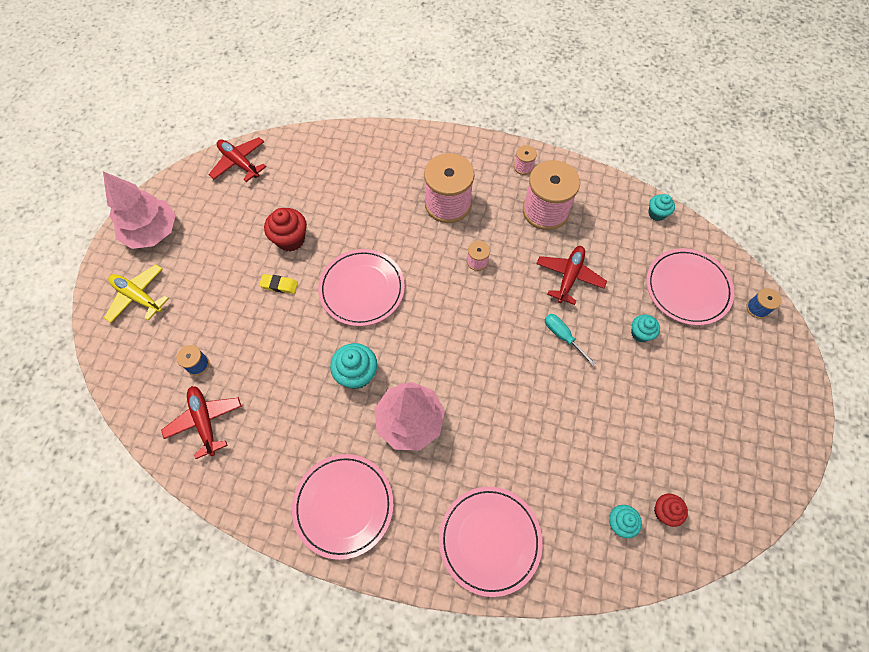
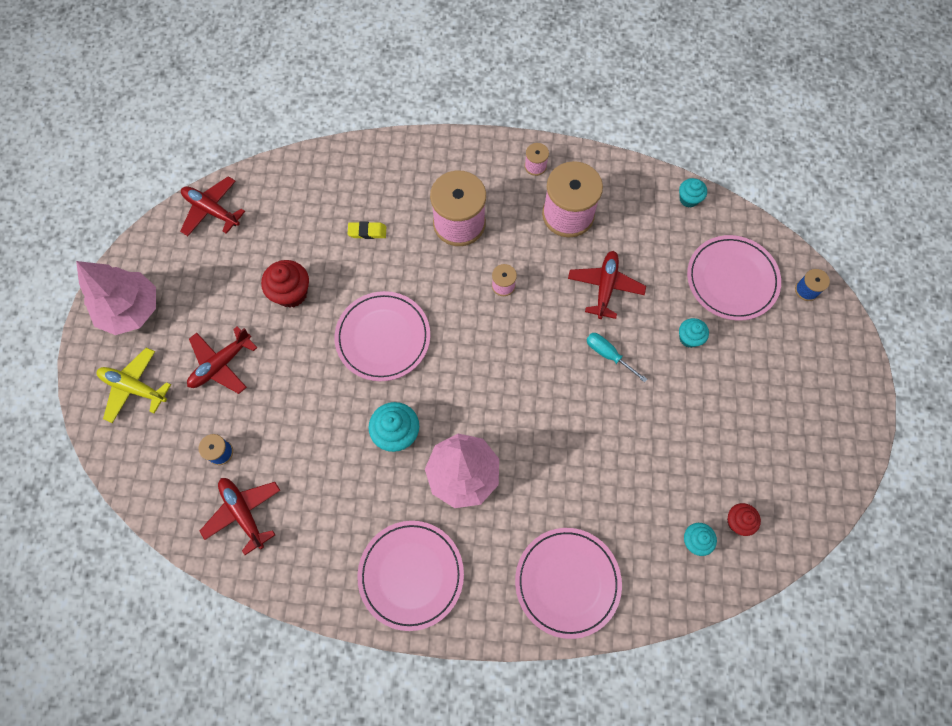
camera: 10 degrees left, 5 degrees up
yellow eraser [259,274,298,294] -> yellow eraser moved to [348,222,386,239]
none -> red plane [187,326,257,394]

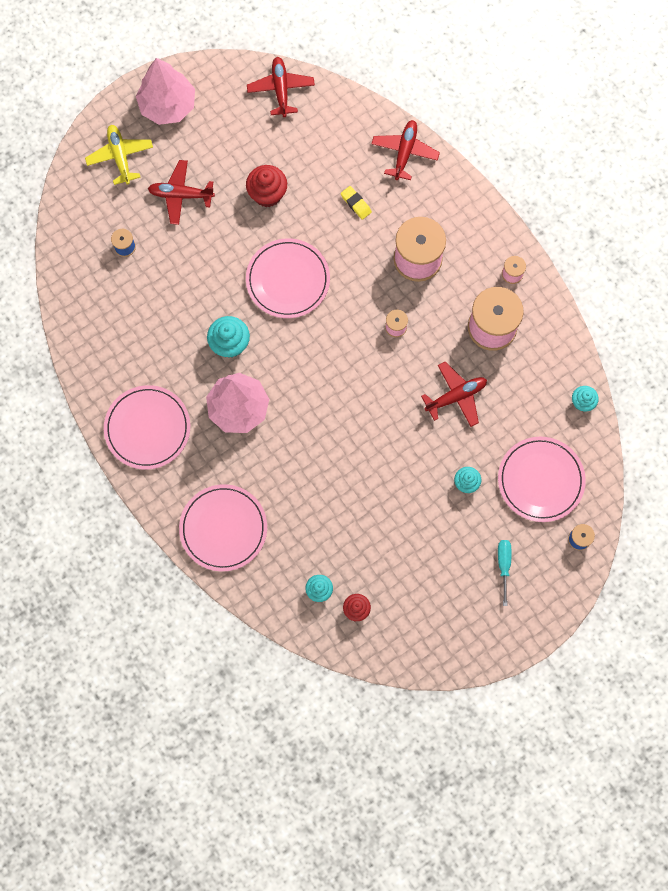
camera: 50 degrees right, 5 degrees up
red plane [200,478,281,555] -> red plane moved to [372,120,440,180]
turquoise screwdriver [586,333,647,382] -> turquoise screwdriver moved to [498,540,511,606]

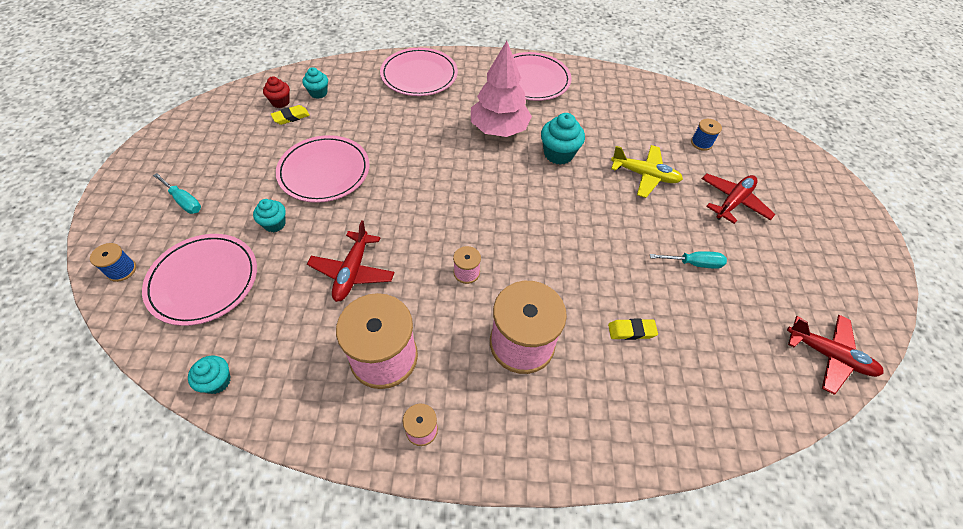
camera: 125 degrees right, 20 degrees down
yellow plane [85,125,153,185] -> yellow plane moved to [611,145,683,198]
pink tree [136,58,195,125] -> none
red cupcake [246,165,287,207] -> turquoise screwdriver [650,251,727,269]
pink plate [246,238,330,318] -> pink plate moved to [276,135,369,203]
red plane [372,120,440,180] -> none
none -> yellow eraser [271,105,310,125]

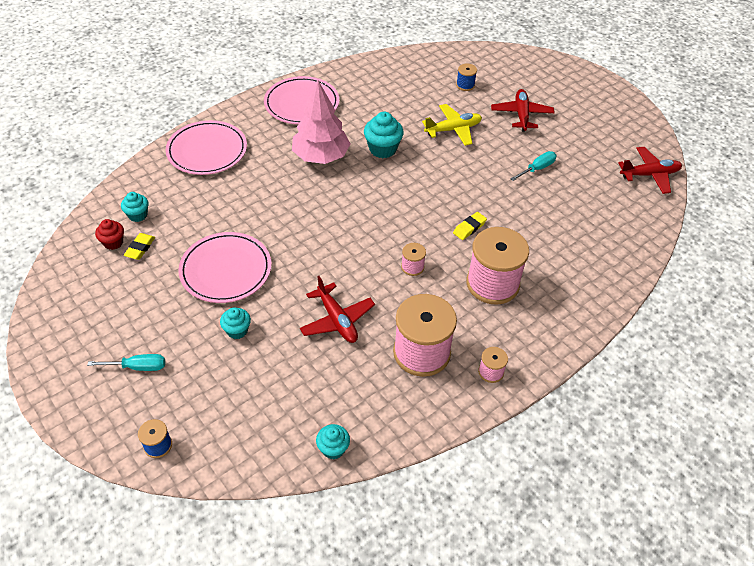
camera: 40 degrees left, 5 degrees down
pink plate [142,234,257,326] -> none
yellow eraser [608,319,658,340] -> yellow eraser moved to [453,212,487,240]

